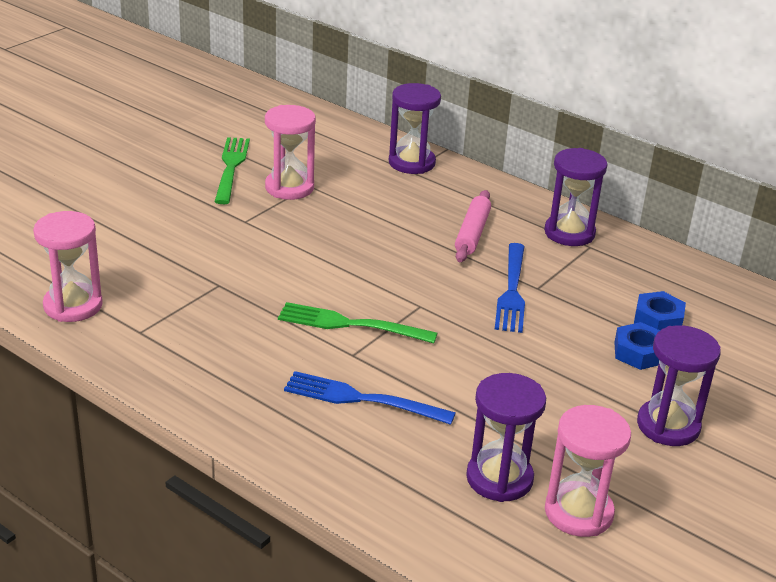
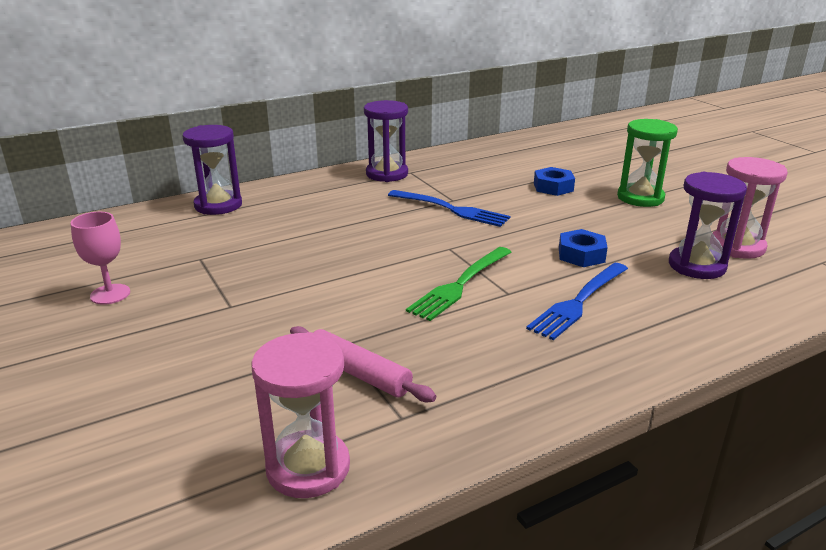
camera: 65 degrees left, 5 degrees down
green fork [215,137,250,204] -> pink goblet [71,212,130,305]
pink hourglass [265,105,316,200] -> none
pink rolling pin [455,190,491,262] -> pink rolling pin moved to [290,326,436,402]
blue nut [634,291,686,330] -> blue nut moved to [559,229,608,267]
purple hourglass [637,325,721,446] -> green hourglass [617,119,678,207]

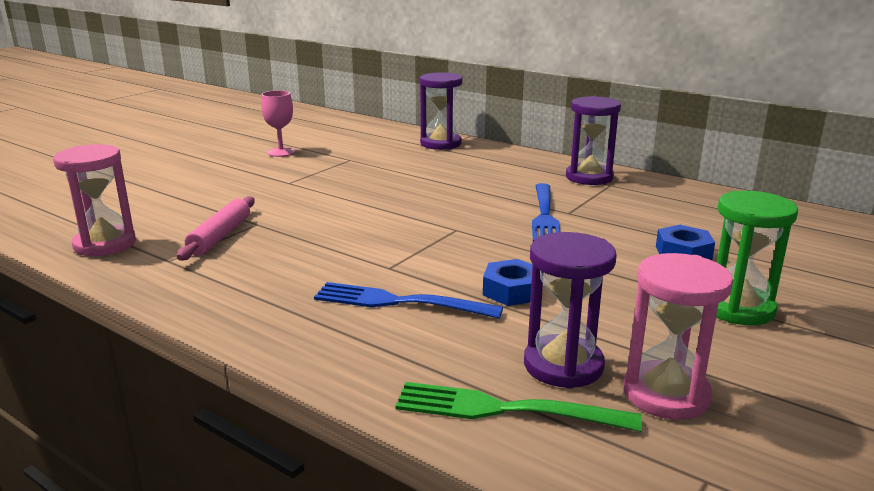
camera: 65 degrees right, 5 degrees down
green fork [406,247,511,321] -> green fork moved to [395,382,642,432]

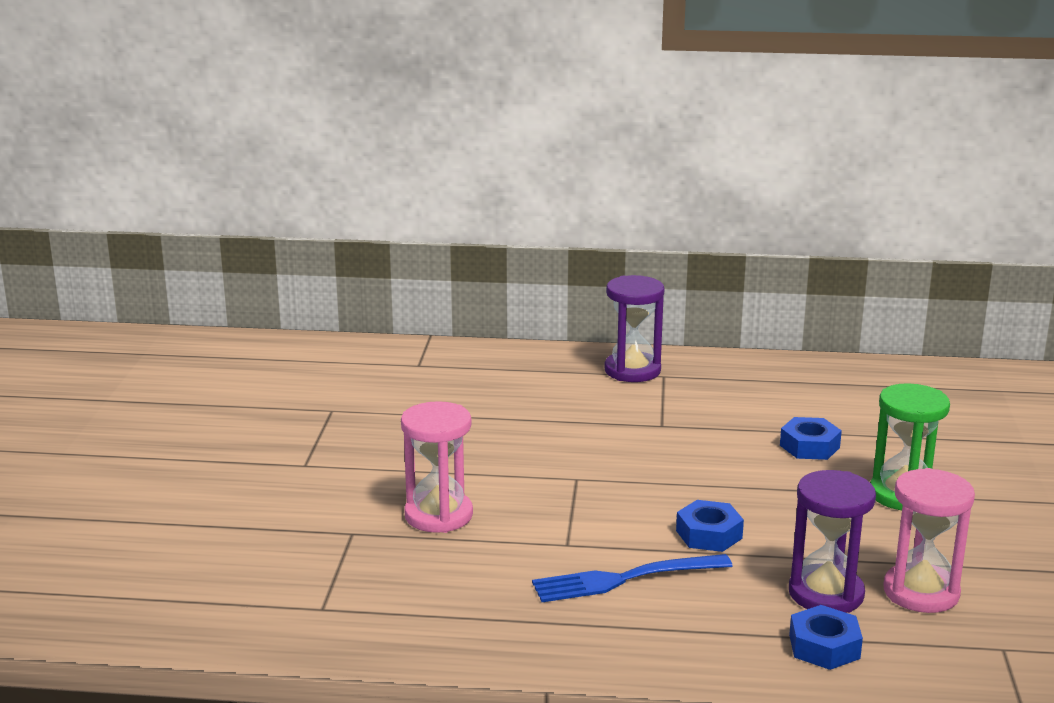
camera: 30 degrees left, 0 degrees up
pink hourglass [53,144,136,257] -> pink hourglass moved to [401,401,473,533]
pink rolling pin [177,196,255,261] -> none
pink goblet [261,90,295,157] -> none
green fork [395,382,642,432] -> blue nut [789,605,863,670]
purple hourglass [420,72,462,150] -> none
blue fork [532,183,560,241] -> none

